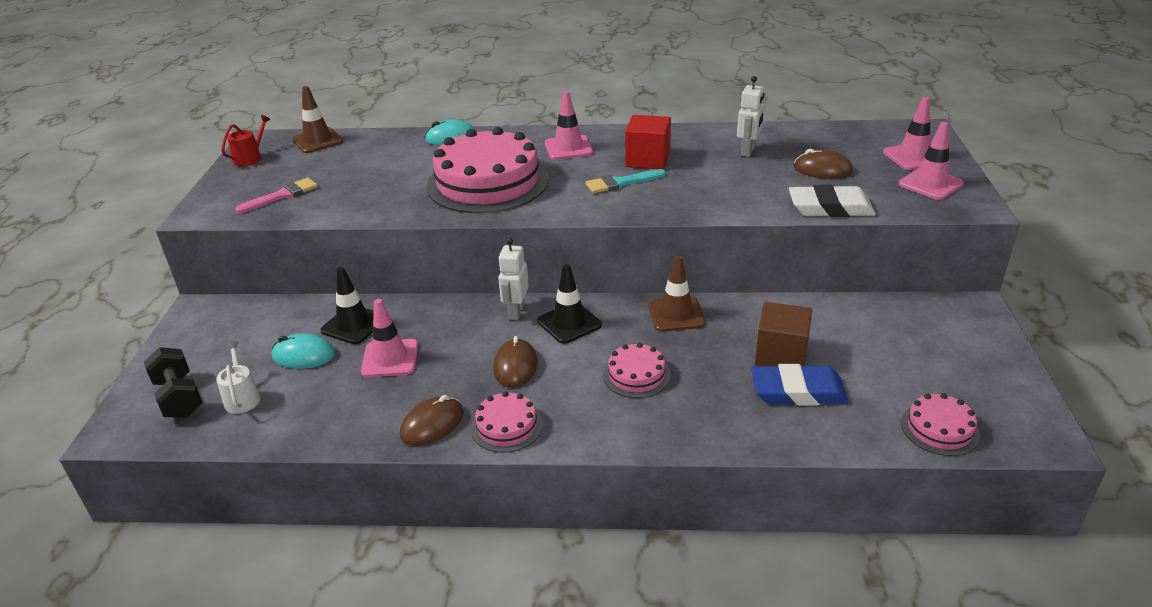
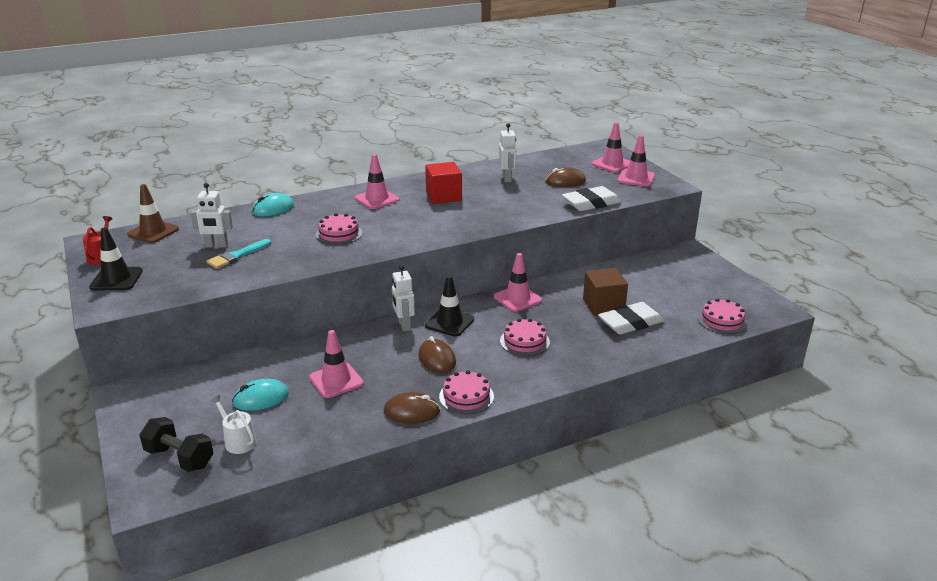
camera: 30 degrees left, 5 degrees down
pink brush [235,178,318,213] -> none
black traffic cone [321,267,374,344] -> black traffic cone moved to [89,227,143,291]
brown mouse [400,395,464,446] -> brown mouse turned 75 degrees clockwise [384,392,441,424]
pink cake [426,127,549,213] -> pink cake [316,213,363,245], size x0.46
turquoise brush [586,169,666,193] -> turquoise brush moved to [206,239,271,269]
brown traffic cone [648,256,705,332] -> pink traffic cone [494,253,542,312]
blue eraser [751,364,849,406] -> white eraser [598,302,664,334]
none -> white robot [190,183,233,248]

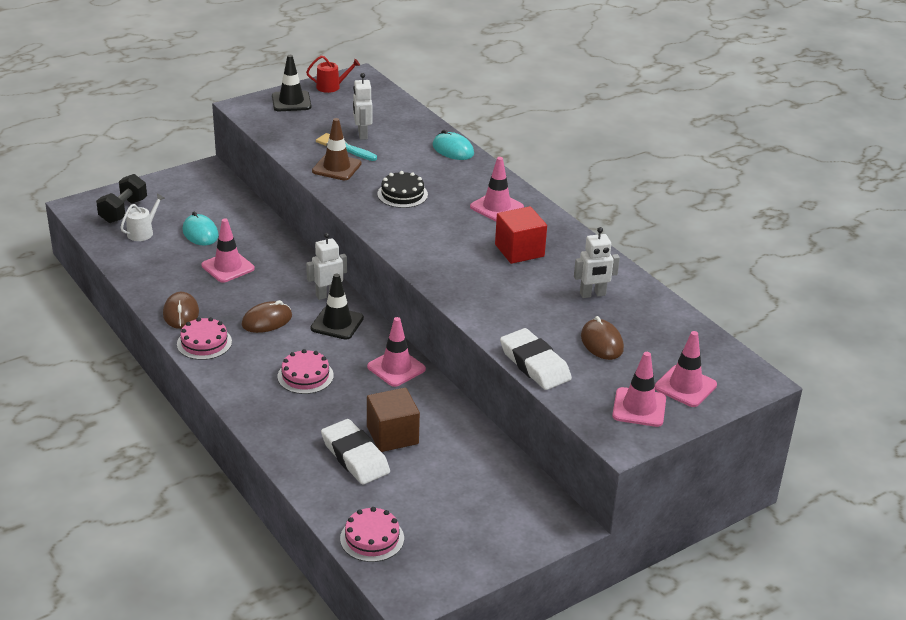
camera: 80 degrees right, 5 degrees up
brown traffic cone [127,184,179,243] -> brown traffic cone moved to [312,118,361,180]
pink cake [316,213,363,245] -> black cake [377,171,428,208]

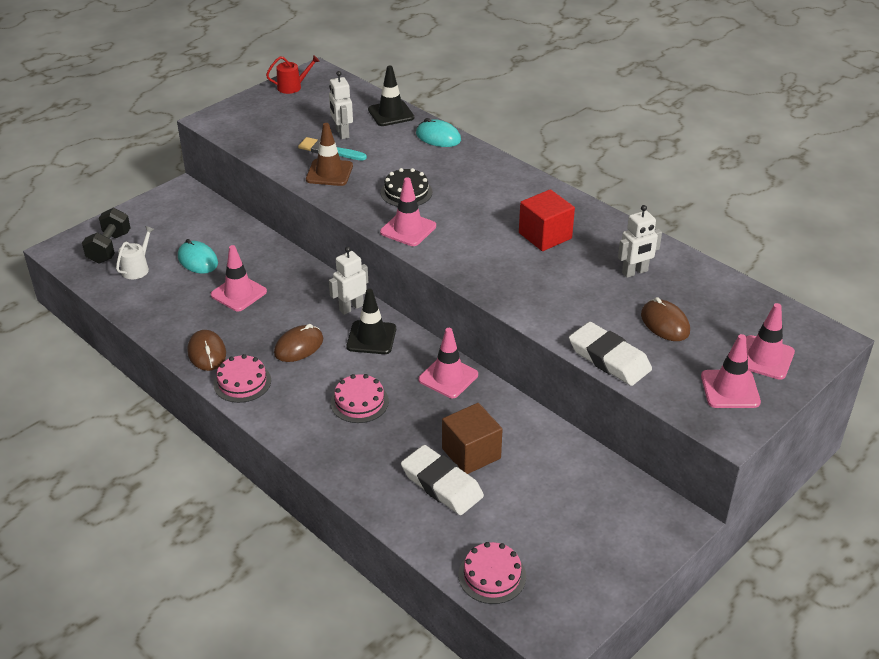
camera: 10 degrees left, 5 degrees up
black traffic cone [272,55,311,111] -> black traffic cone moved to [368,66,414,126]
pink traffic cone [470,157,524,221] -> pink traffic cone moved to [380,177,436,246]

